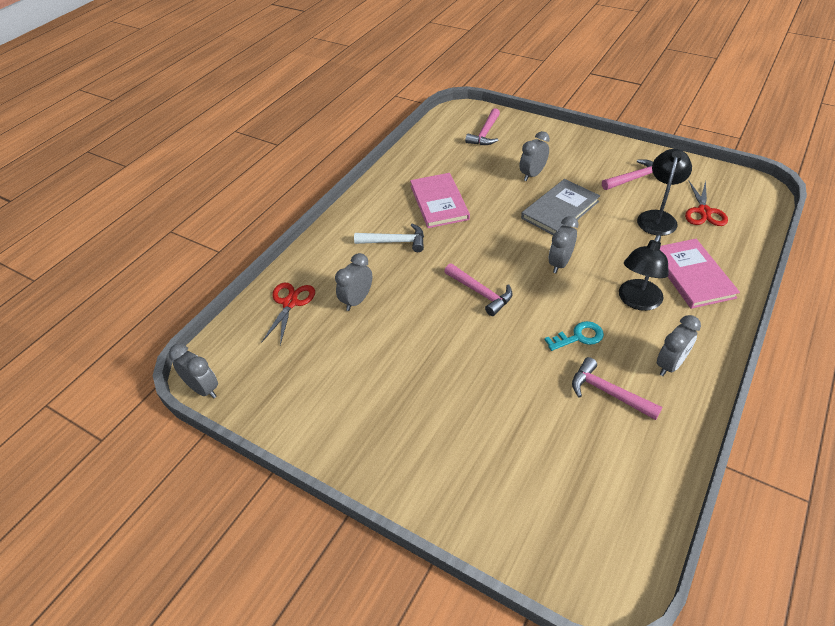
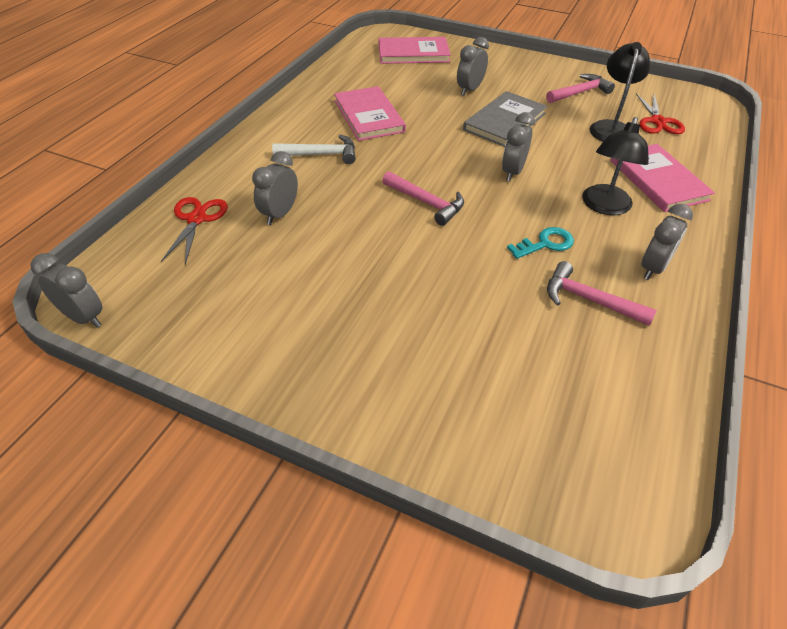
camera: 10 degrees left, 0 degrees up
pink hammer [465,108,500,145] -> pink book [378,37,451,64]

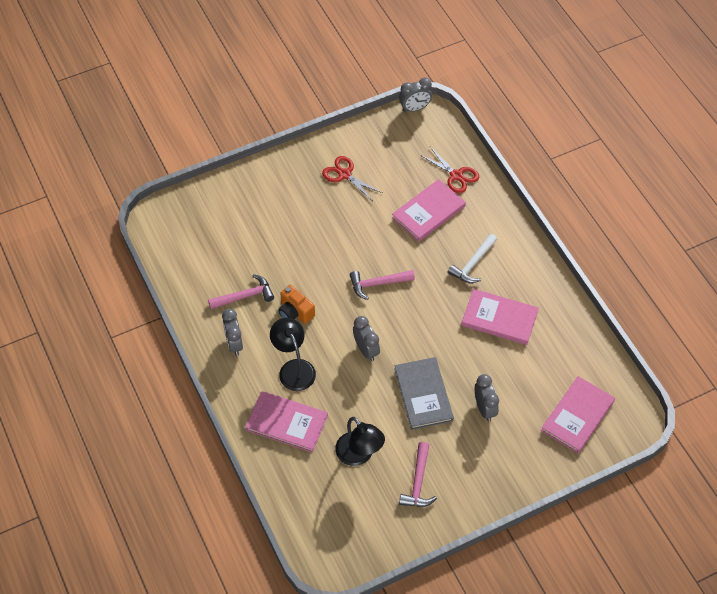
camera: 130 degrees right, 10 degrees up
grey clock [252,151,298,225] -> pink book [392,179,466,242]
turquoise key [507,227,574,259] -> orange camera [278,285,315,324]
red scissors [636,93,685,134] -> red scissors moved to [322,156,382,200]

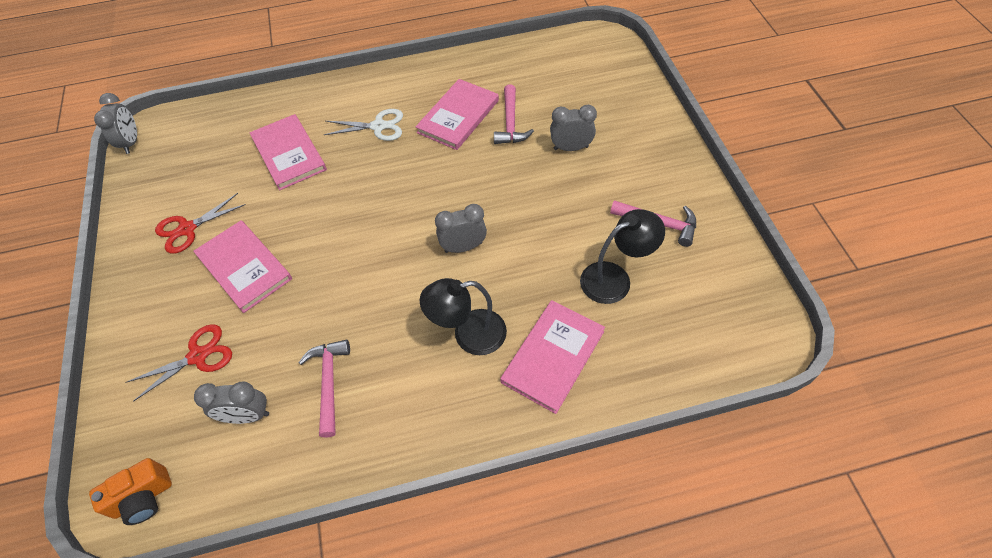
camera: 75 degrees left, 0 degrees up
grey clock [222,309,243,356] -> grey clock moved to [194,382,269,424]
orange camera [278,285,315,324] -> orange camera moved to [89,458,172,525]
pink hammer [350,270,415,300] -> pink hammer moved to [494,84,534,144]
grey book [394,357,454,430] -> none
red scissors [420,147,479,193] -> red scissors moved to [127,324,232,402]
white hammer [448,234,497,283] -> white scissors [324,109,403,141]
pink book [541,376,615,453] -> pink book moved to [193,220,292,313]

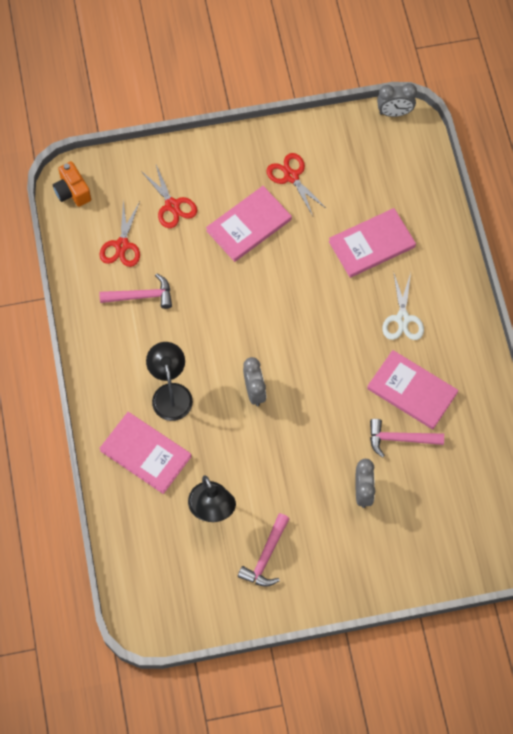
camera: 90 degrees right, 10 degrees up
grey clock [194,382,269,424] -> red scissors [99,200,140,267]

